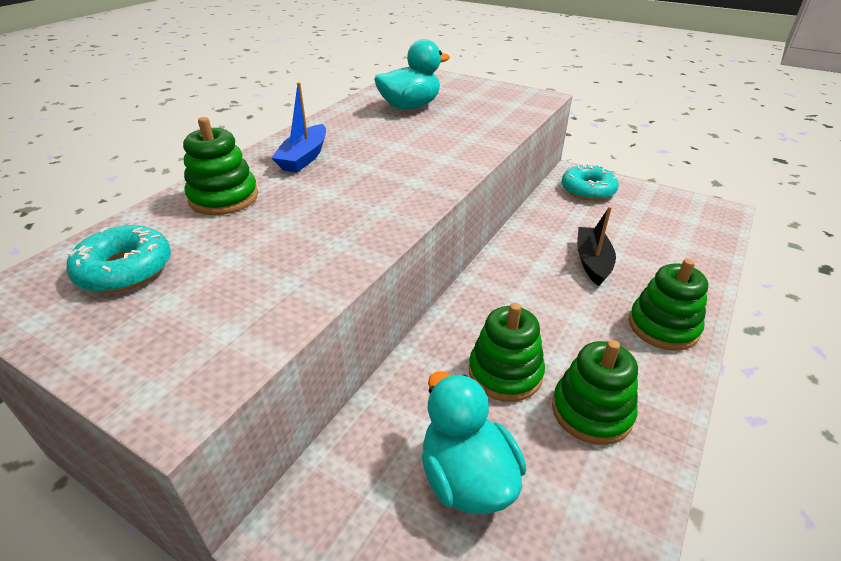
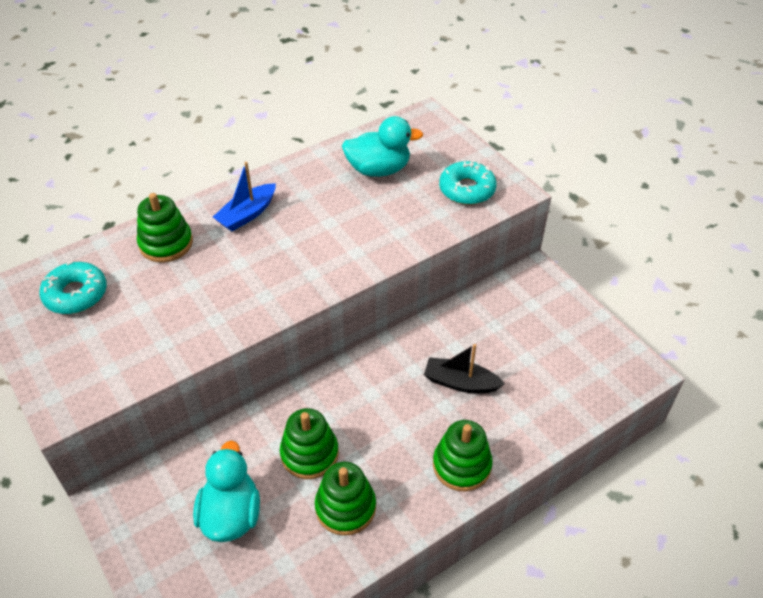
camera: 25 degrees right, 10 degrees up
turquoise donut [562,163,619,201] -> turquoise donut moved to [439,161,497,205]
black boat [577,206,616,286] -> black boat turned 105 degrees counterclockwise [424,344,505,393]

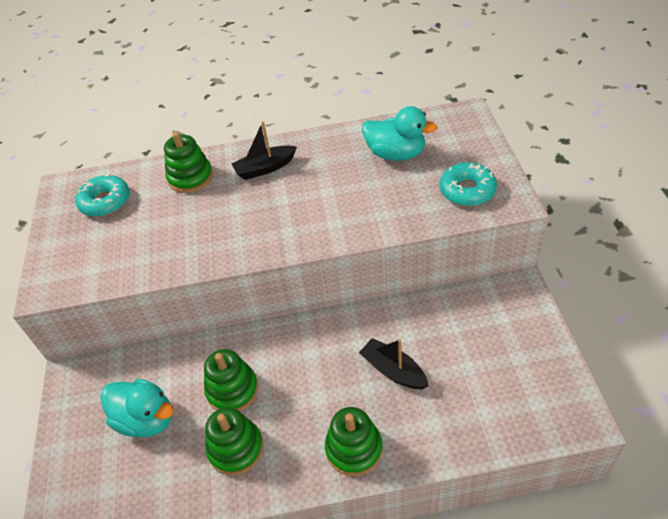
camera: 30 degrees right, 0 degrees up
turquoise duck [193,441,260,542] -> turquoise duck turned 90 degrees clockwise [100,379,174,437]
blue boat [213,162,276,231] -> black boat [232,121,297,180]

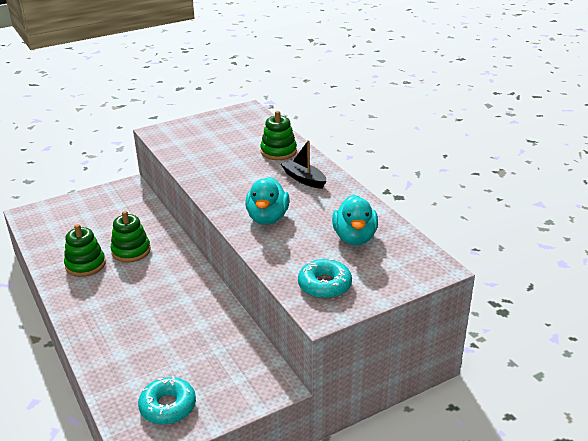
camera: 65 degrees right, 15 degrees down
turquoise donut [75,174,130,217] -> turquoise donut moved to [138,376,196,425]
turquoise duck [100,379,174,437] -> turquoise duck moved to [245,177,290,225]
green stacking toy [325,407,383,476] -> none
black boat [359,338,429,389] -> none

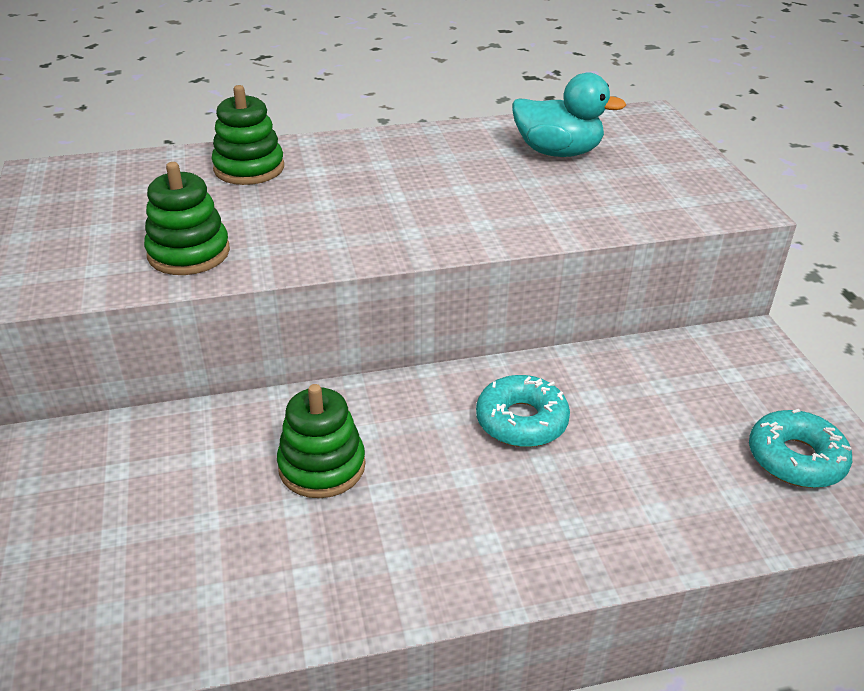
camera: 75 degrees left, 5 degrees up
green stacking toy [64,224,106,277] -> green stacking toy moved to [144,162,230,275]
turquoise duck [245,177,290,225] -> none
black boat [281,140,326,189] -> none
turquoise donut [298,259,352,299] -> turquoise donut moved to [476,375,570,447]

